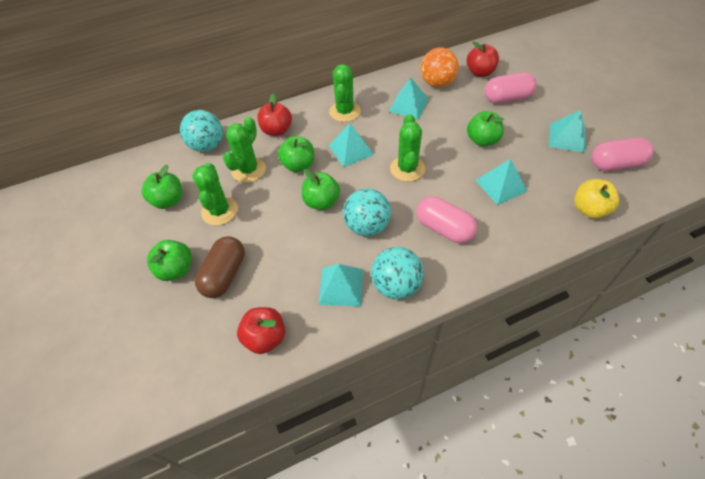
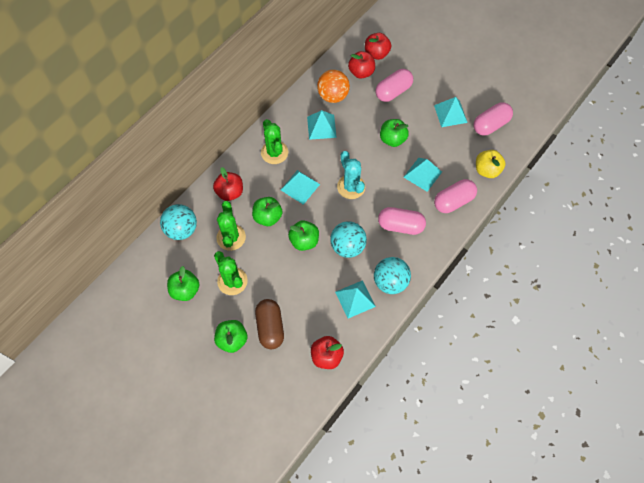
camera: 30 degrees left, 10 degrees up
green cactus [390,114,425,182] -> turquoise cactus [337,151,365,199]
none -> red apple [365,33,391,60]
none -> pink capsule [434,179,477,213]

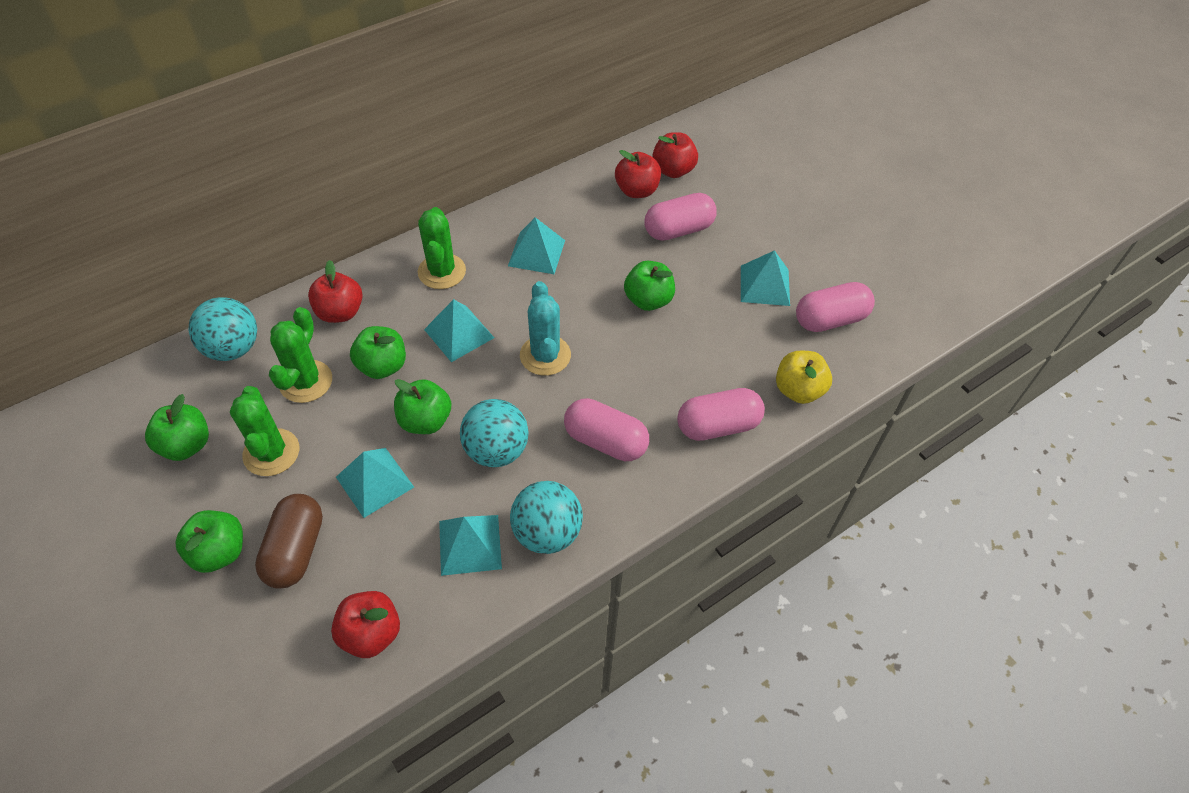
camera: 15 degrees right, 10 degrees down
orange ball [317,70,350,103] -> none
turquoise pyramid [404,158,442,192] -> turquoise pyramid moved to [336,448,414,518]

